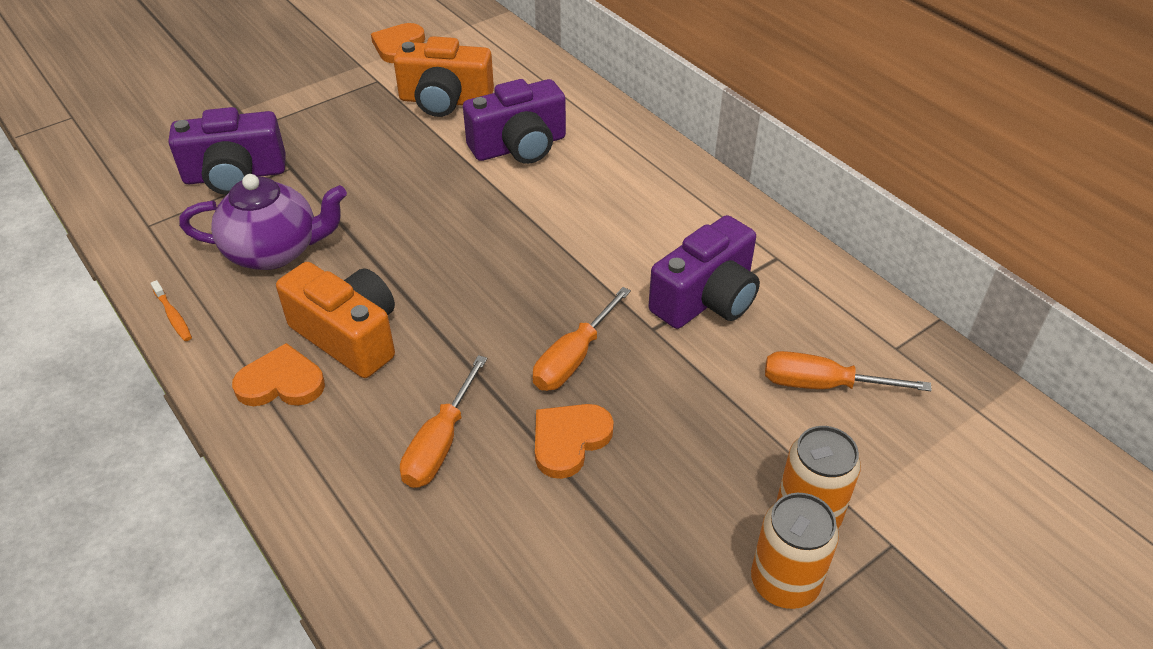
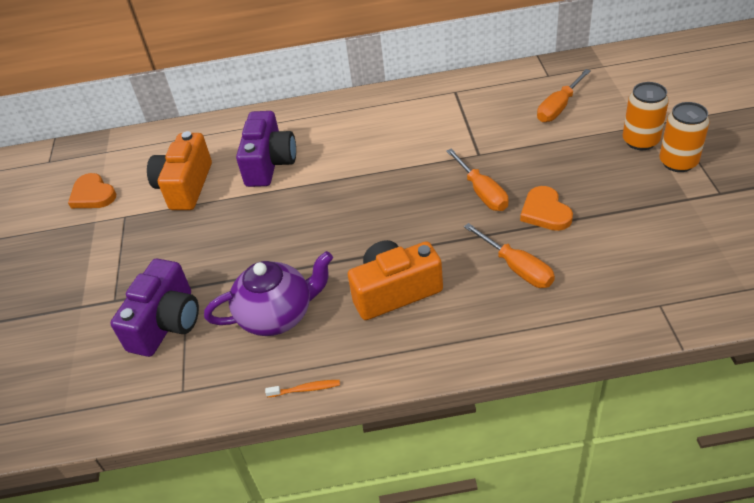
camera: 55 degrees left, 0 degrees up
purple teapot [179,174,347,270] -> purple teapot turned 45 degrees clockwise [204,251,333,336]
orange heart [232,343,325,406] -> none
orange camera [394,36,494,117] -> orange camera turned 150 degrees clockwise [147,131,212,210]
purple camera [649,215,760,329] -> none

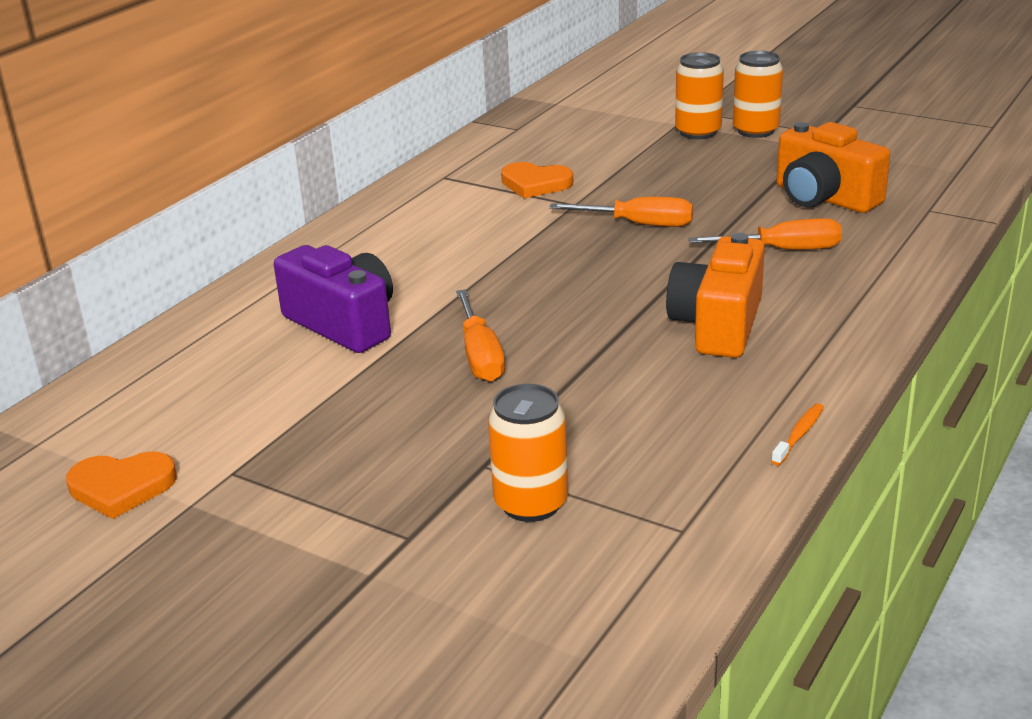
camera: 55 degrees left, 15 degrees down
purple camera [110,259,199,357] -> orange can [488,384,568,522]
orange camera [147,131,212,210] -> orange camera moved to [777,122,890,213]
purple teapot [204,251,333,336] -> none
orange heart [520,186,573,231] -> orange heart moved to [501,162,573,198]
orange screwdriver [537,69,591,122] -> orange screwdriver moved to [456,289,505,382]

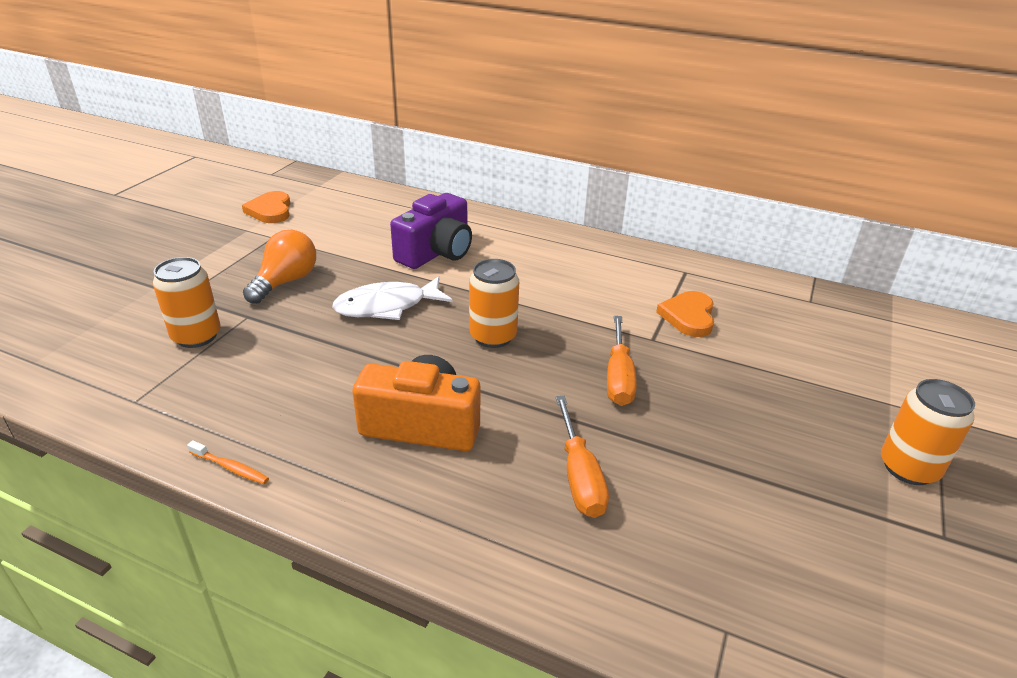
camera: 80 degrees right, 5 degrees up
orange screwdriver [456,289,505,382] -> white fish [332,276,453,320]
orange can [675,52,724,139] -> orange can moved to [469,259,519,348]
orange camera [777,122,890,213] -> none
none -> orange light bulb [243,230,316,304]

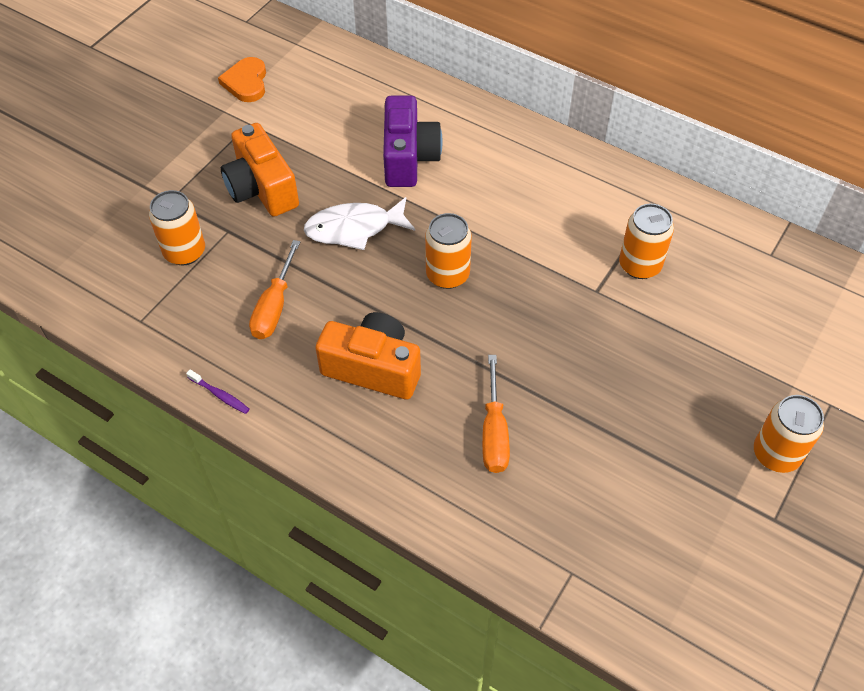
camera: 10 degrees right, 20 degrees up
orange toothbrush [187,440,269,484] -> purple toothbrush [186,370,250,414]
orange light bulb [243,230,316,304] -> orange camera [221,123,299,217]
purple camera [390,193,472,269] -> purple camera turned 45 degrees counterclockwise [383,95,443,187]
orange screwdriver [607,316,637,406] -> orange screwdriver moved to [249,240,300,339]
orange heart [656,291,714,337] -> orange can [619,204,674,279]

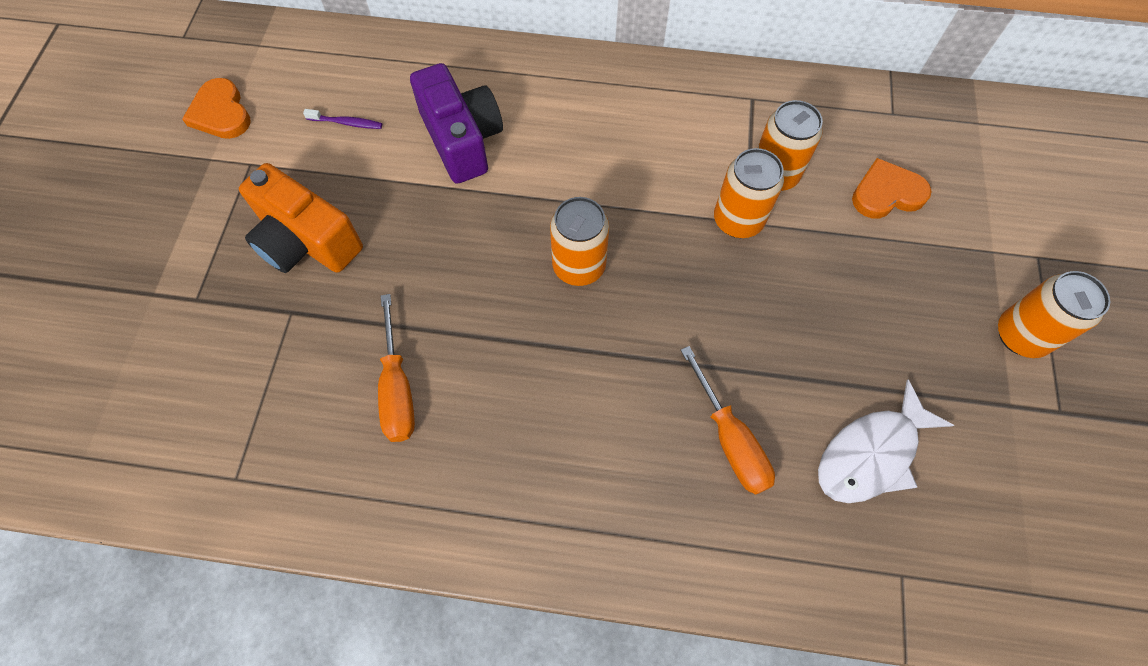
camera: 25 degrees left, 10 degrees up
orange can [149,190,205,265] -> orange can moved to [714,148,784,238]
purple toothbrush [186,370,250,414] -> purple toothbrush moved to [303,109,382,129]
white fish [304,197,415,250] -> white fish moved to [818,380,954,503]
orange camera [315,312,421,400] -> none
none -> orange heart [852,158,932,218]

